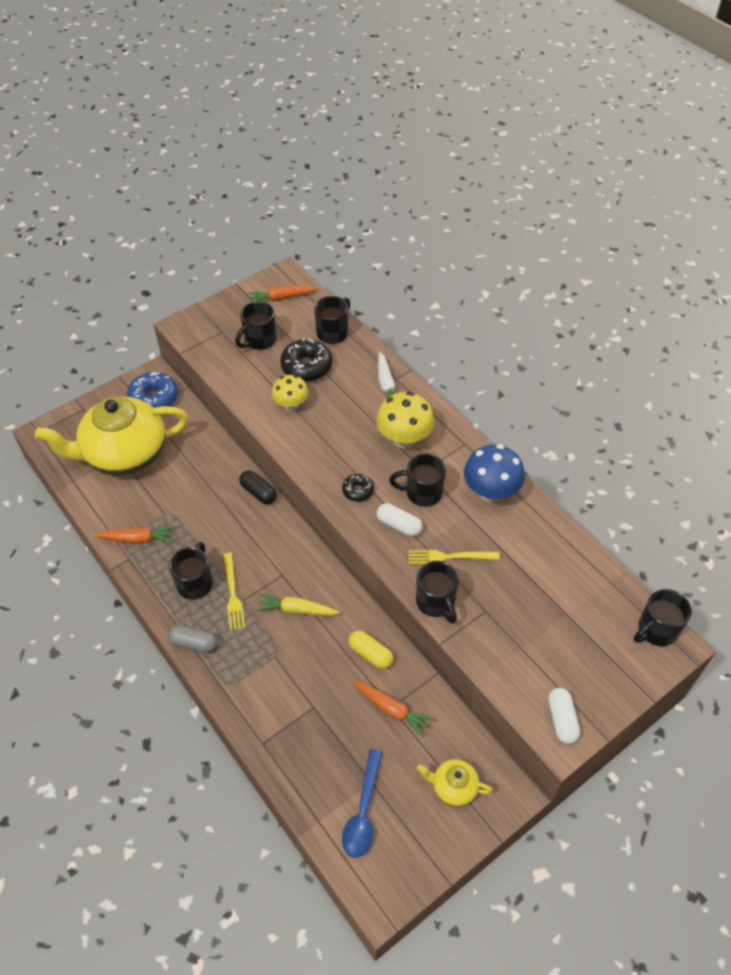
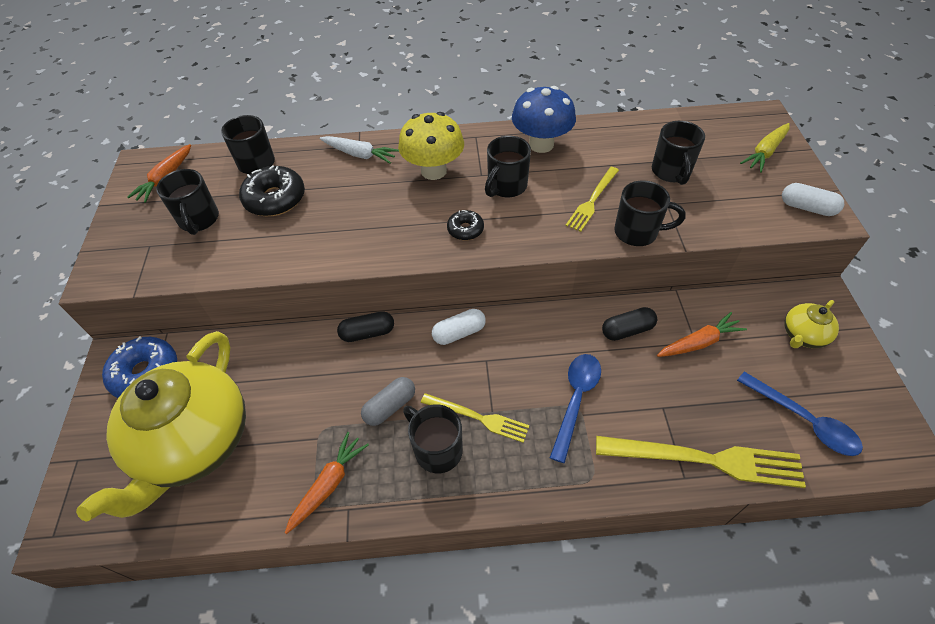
camera: 55 degrees left, 0 degrees up
grey capsule [168,625,217,653] -> grey capsule moved to [361,377,415,426]
yellow carrot [256,593,340,616] -> yellow carrot moved to [740,123,790,173]
yellow mushroom [272,375,309,411] -> none
yellow capsule [348,630,393,669] -> black capsule [602,307,657,341]
white capsule [377,503,423,537] -> white capsule moved to [432,309,486,345]
black mug [634,589,692,646] -> black mug moved to [652,121,705,185]
none -> blue spoon [550,354,601,463]
none -> yellow fork [596,436,806,488]

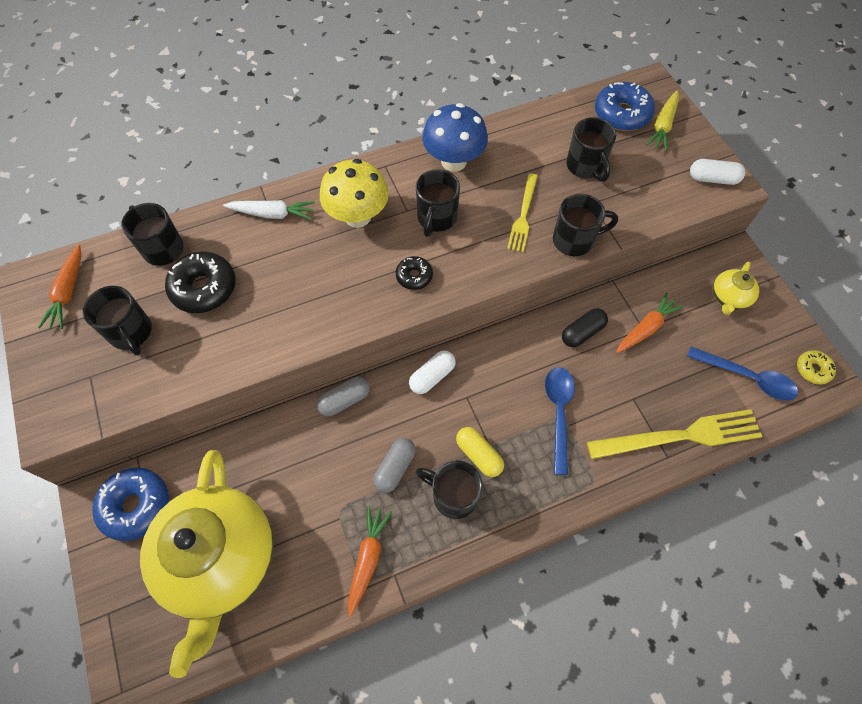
camera: 20 degrees left, 10 degrees up
black capsule [337,311,394,342] -> grey capsule [317,377,370,416]
yellow fork [421,393,530,443] -> yellow capsule [456,427,504,477]
none -> blue donut [595,82,655,131]
none -> yellow donut [797,350,836,385]

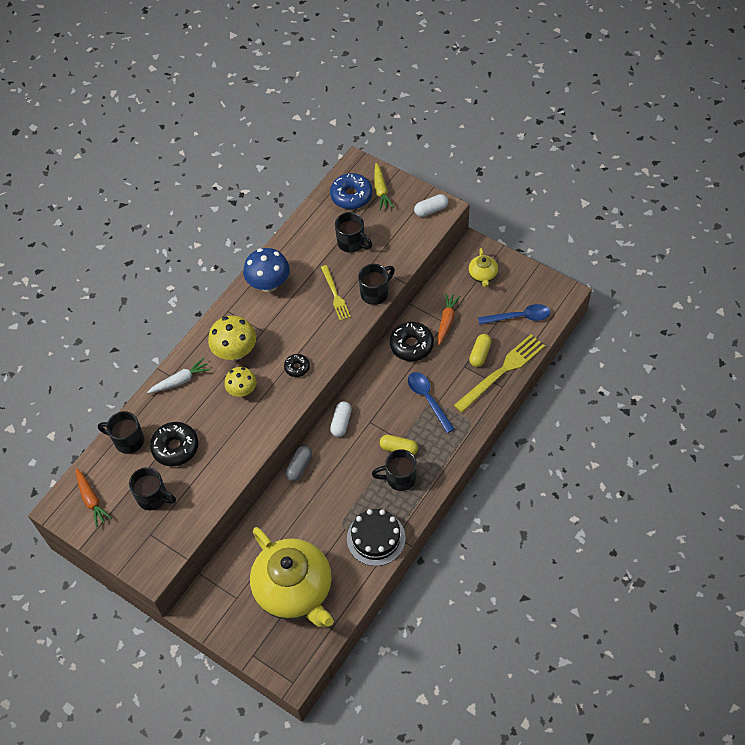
camera: 30 degrees left, 5 degrees down
blue donut [92,467,169,541] -> none
orange carrot [348,506,392,617] -> black cake [347,509,406,566]
grey capsule [373,438,416,493] -> none
black mug [416,169,460,237] -> none
black capsule [562,308,608,347] -> black donut [390,322,434,361]
yellow donut [797,350,836,385] -> none
none -> yellow mushroom [224,367,257,397]
none -> yellow capsule [469,334,492,367]

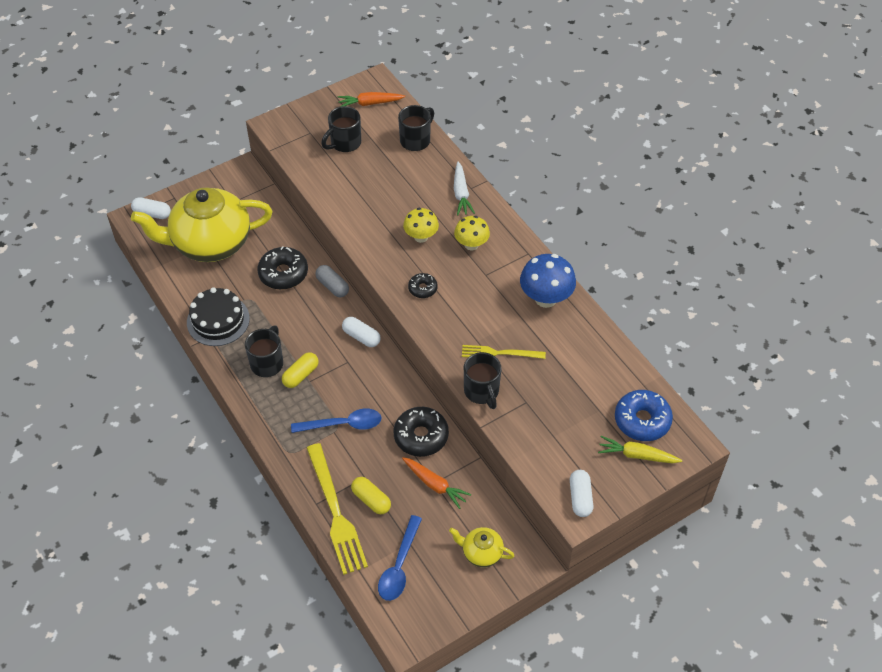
camera: 110 degrees right, 5 degrees down
black donut [150,422,198,466] -> black donut moved to [257,246,308,290]
yellow mushroom [208,316,256,361] -> yellow mushroom [454,216,490,250], size x0.66
black mug [335,212,372,253] -> none
none -> white capsule [131,197,171,219]

